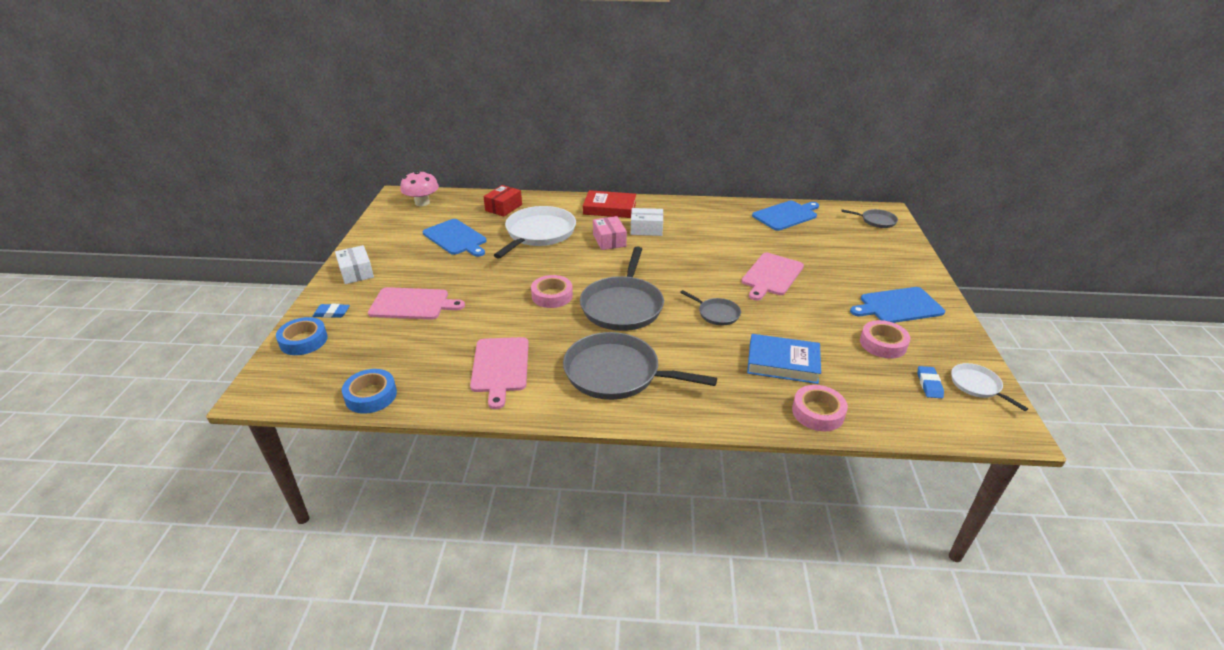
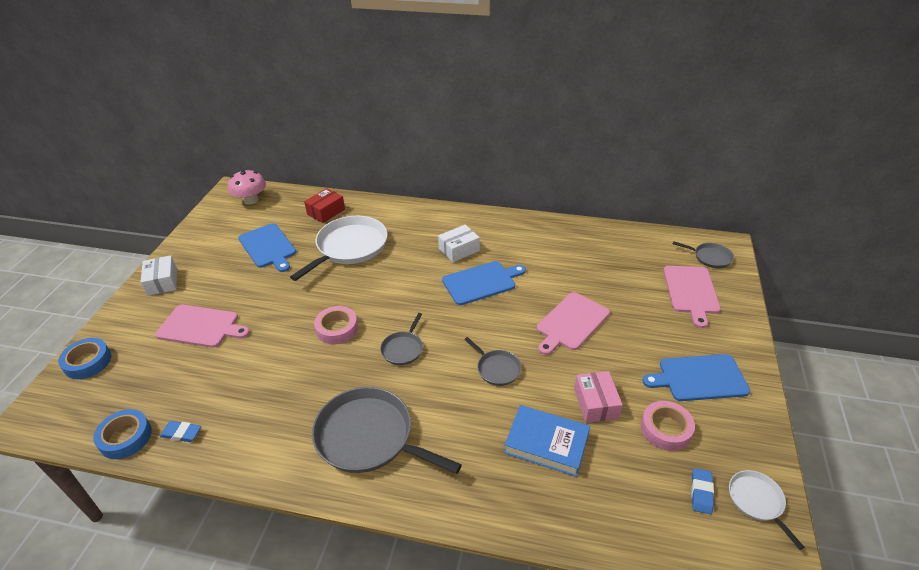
camera: 10 degrees right, 5 degrees up
blue eraser [312,304,350,318] -> blue eraser moved to [160,421,201,442]
pink cutting board [470,337,529,409] -> pink cutting board moved to [664,266,721,328]
grey pan [580,247,664,331] -> grey pan [380,313,423,365], size x0.49
red book [583,190,636,218] -> none
pink box [593,216,627,250] -> pink box moved to [574,371,623,423]
white box [631,208,663,236] -> white box turned 45 degrees counterclockwise [438,224,480,263]
blue cutting board [752,201,819,231] -> blue cutting board moved to [442,261,526,305]
pink tape [792,385,848,431] -> none

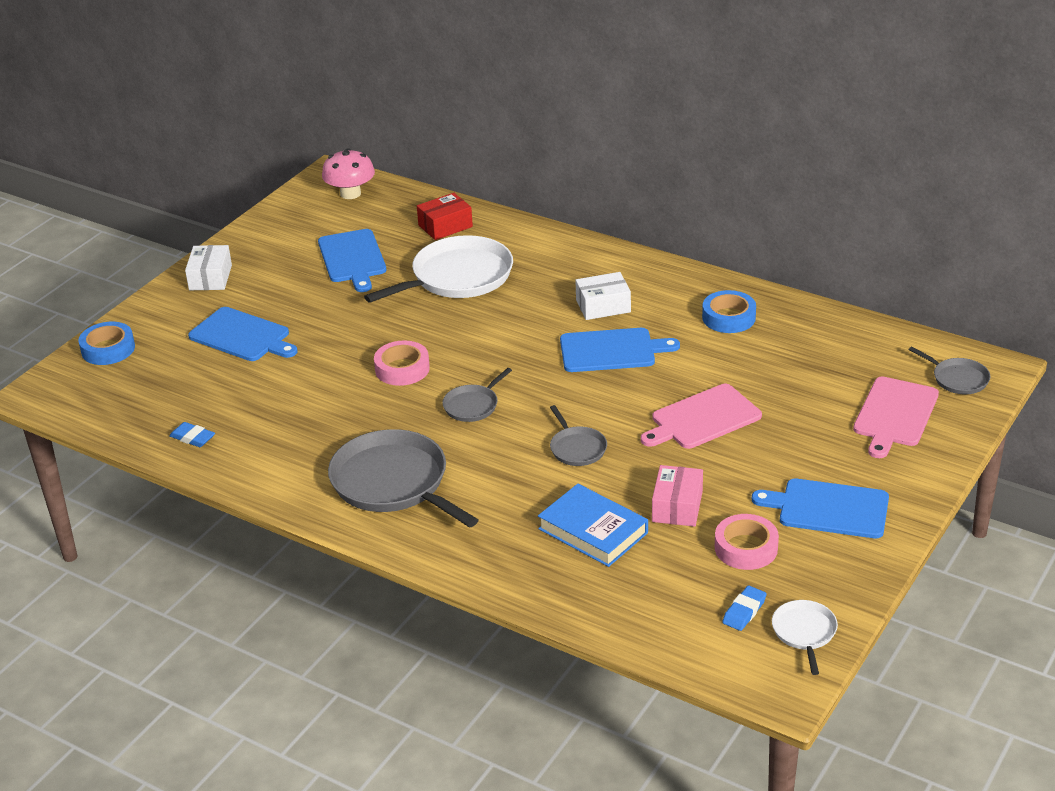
camera: 20 degrees right, 5 degrees down
blue tape [93,409,152,459] -> blue tape moved to [702,290,756,333]
pink cutting board [155,305,250,348] -> blue cutting board [188,307,298,361]

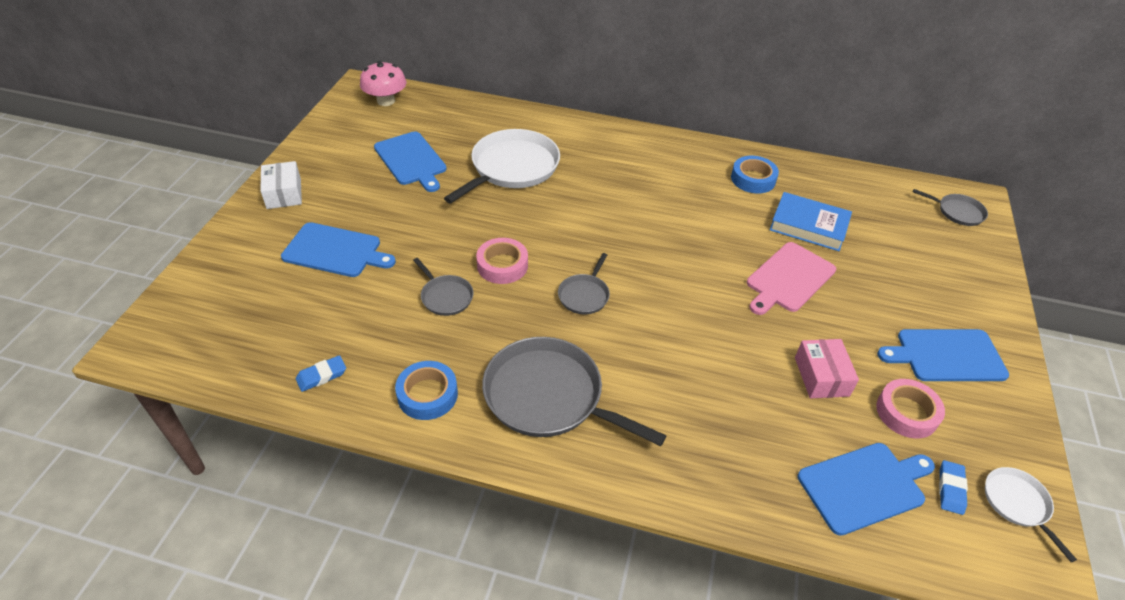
camera: 20 degrees left, 10 degrees up
blue tape [78,322,135,365] -> blue tape moved to [395,361,458,420]
blue eraser [169,422,215,447] -> blue eraser turned 45 degrees counterclockwise [296,355,346,392]
red box [417,193,473,240] -> none
blue book [538,484,648,567] -> blue book moved to [770,192,852,251]
grey pan [550,405,607,466] -> grey pan moved to [413,258,473,316]
blue cutting board [560,328,680,372] -> blue cutting board moved to [798,443,935,536]
white box [575,272,631,320] -> none
pink cutting board [853,377,939,458] -> none

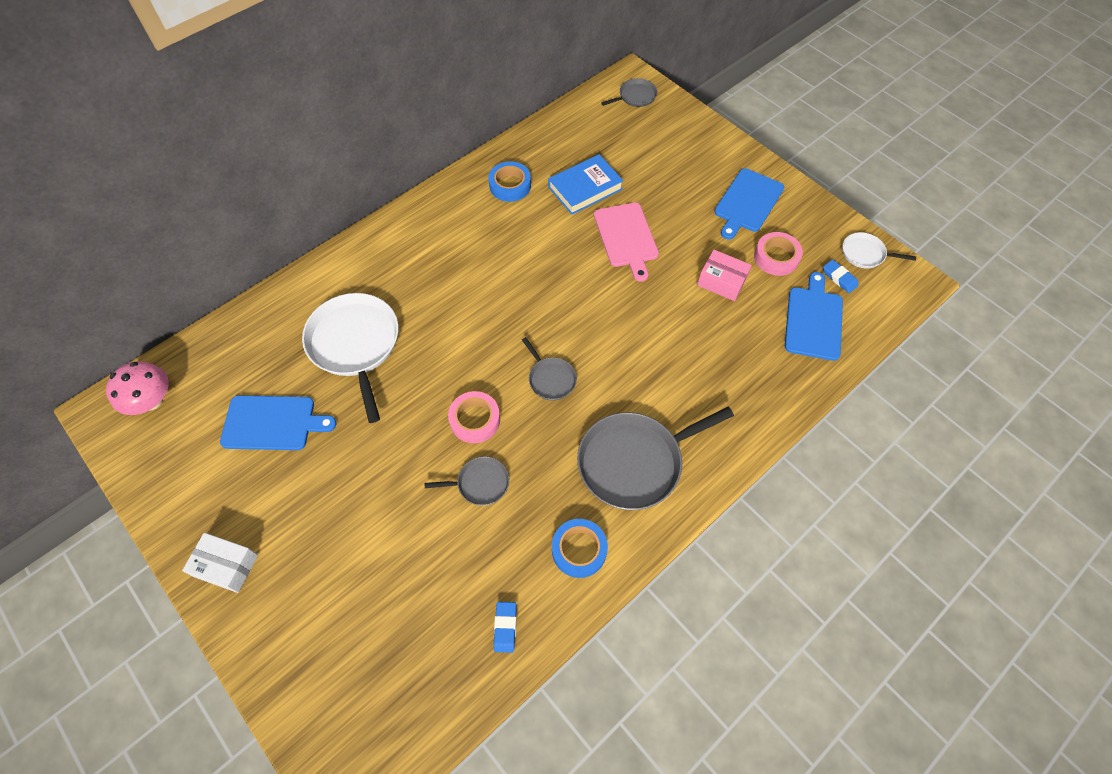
camera: 55 degrees left, 15 degrees up
blue cutting board [281,222,396,277] -> none

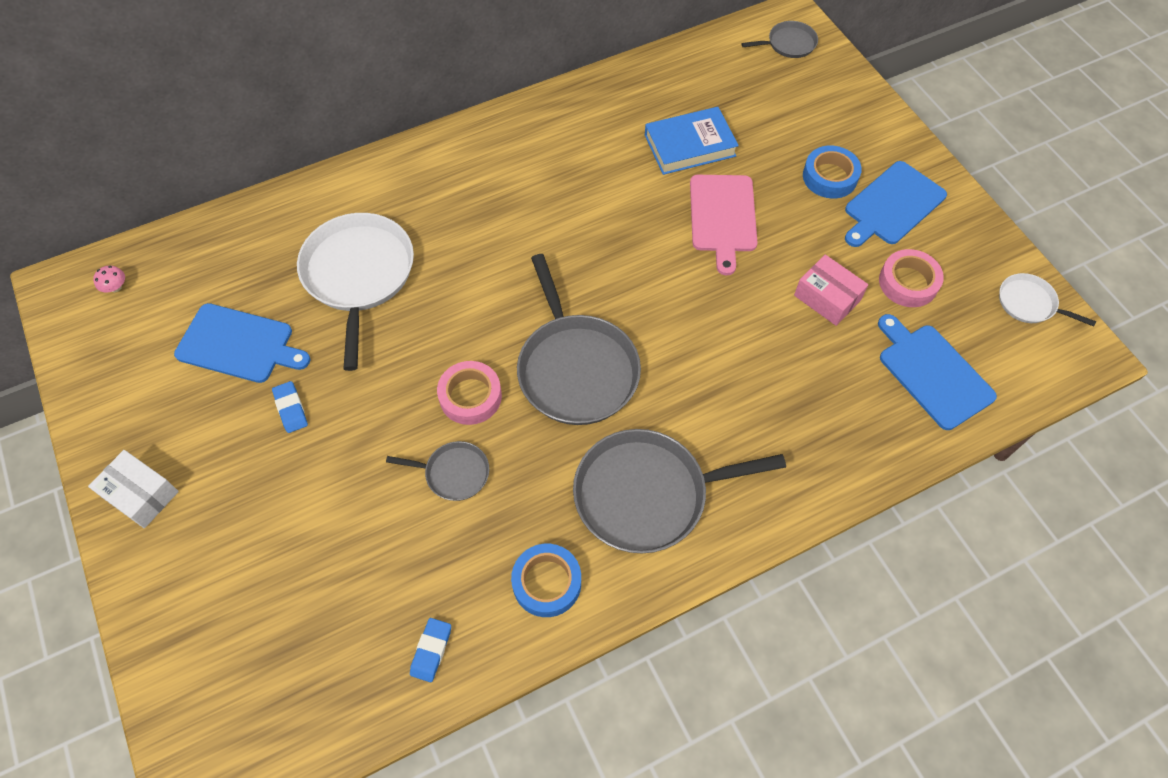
camera: 15 degrees right, 0 degrees up
pink mushroom [106,361,169,415] -> pink mushroom [93,266,125,292], size x0.45
blue tape [488,161,531,202] -> blue tape moved to [803,146,862,199]
grey pan [522,337,577,400] -> grey pan [517,254,641,425], size x2.03
blue cutting board [785,272,843,361] -> blue cutting board turned 60 degrees counterclockwise [878,314,997,430]
blue eraser [823,260,859,293] -> blue eraser moved to [272,381,308,433]

